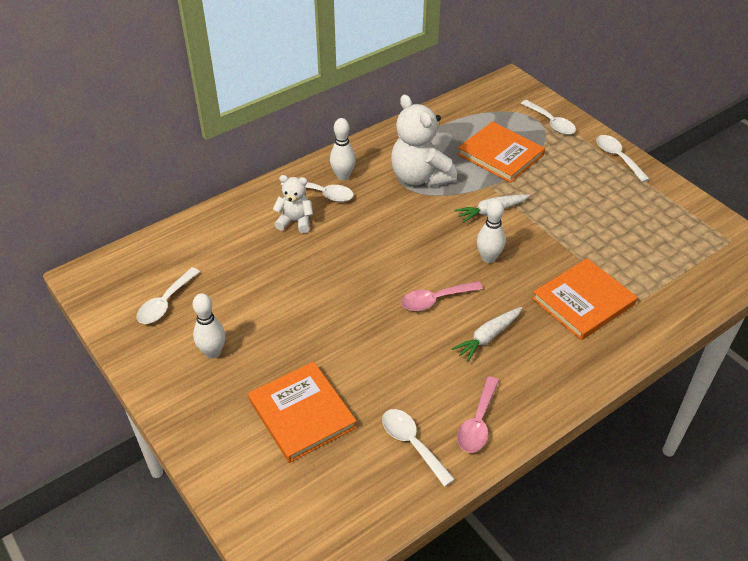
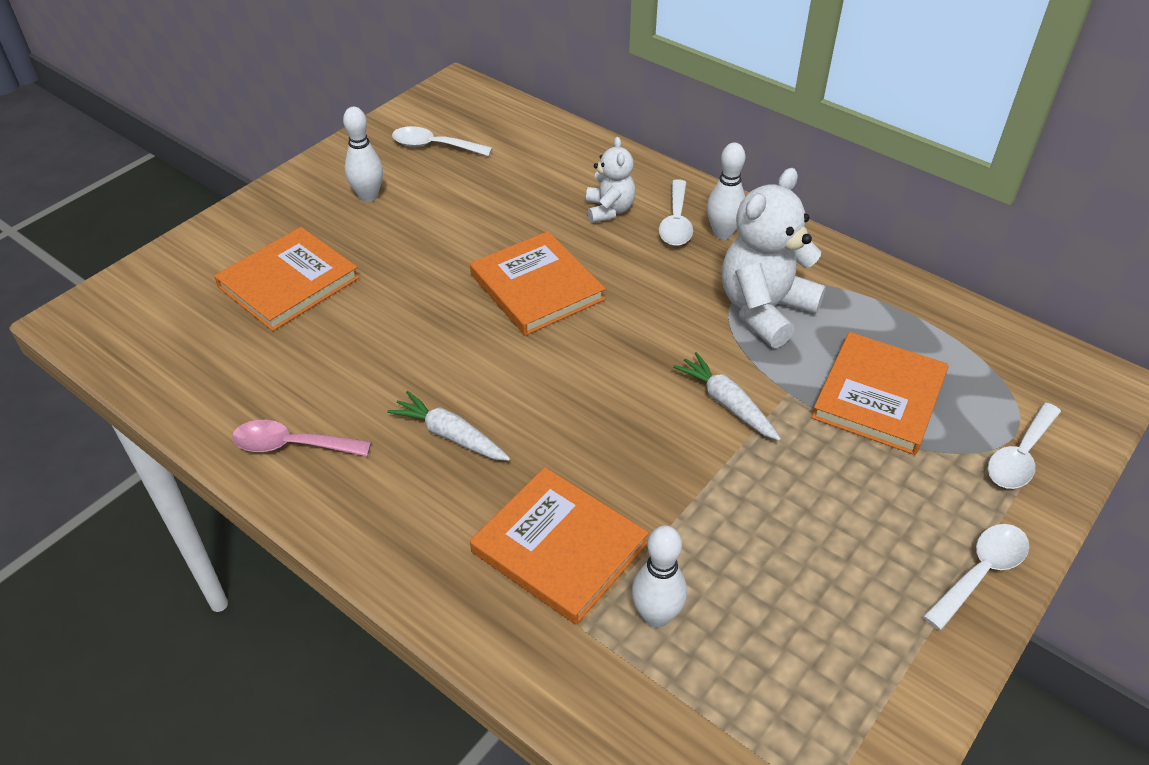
camera: 75 degrees right, 0 degrees up
white spoon [382,409,455,487] -> none
pink spoon [401,281,483,311] -> none
white bowling pin [477,199,505,263] -> white bowling pin moved to [632,526,687,628]
none -> orange book [470,231,606,336]

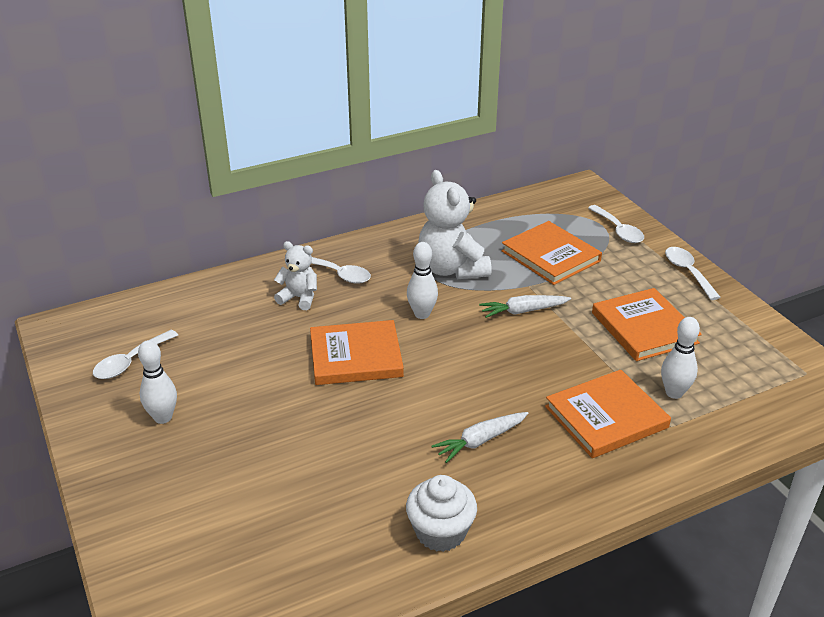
camera: 65 degrees left, 10 degrees down
orange book [214,227,359,331] -> orange book moved to [592,288,702,361]
pink spoon [232,420,371,456] -> white cupcake [406,475,477,552]
white bowling pin [707,143,745,240] -> white bowling pin moved to [407,242,438,319]

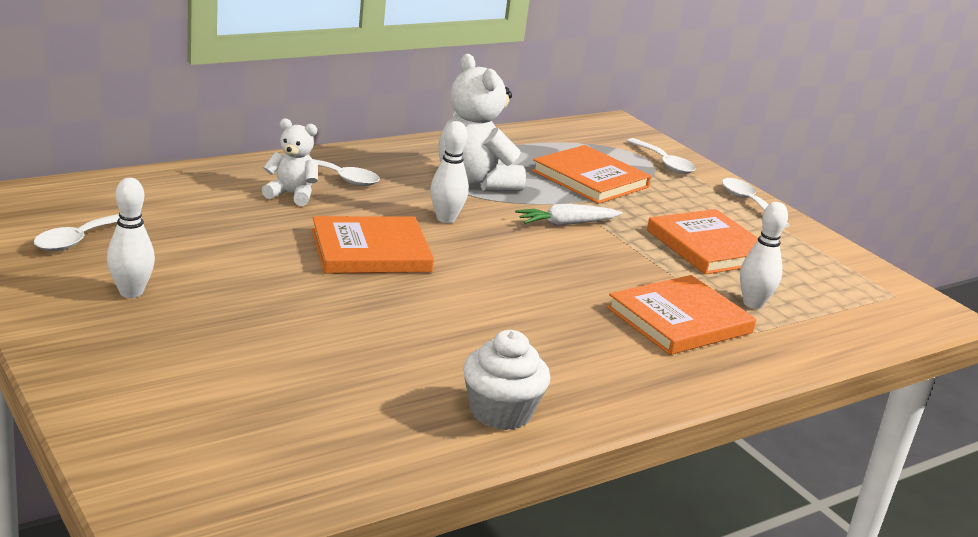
camera: 10 degrees left, 10 degrees down
white carrot [431,412,528,463] -> none

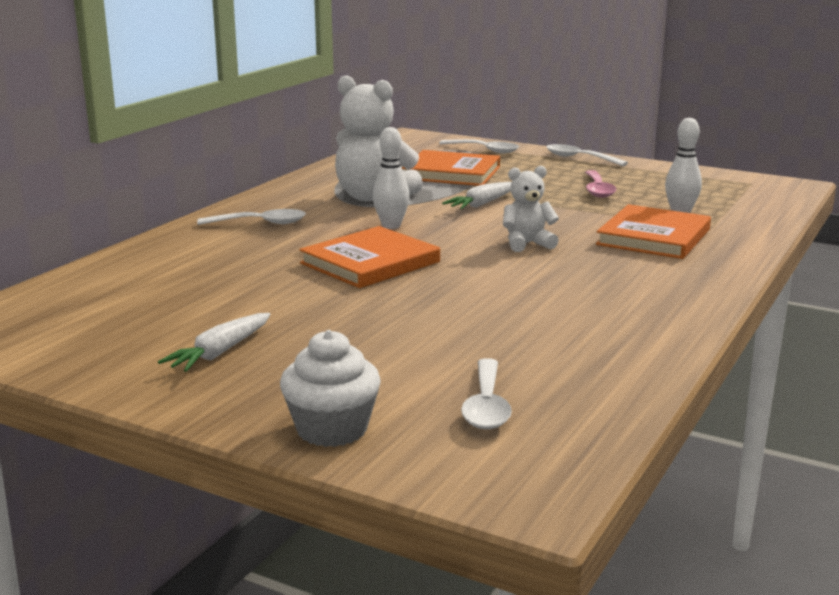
camera: 25 degrees left, 5 degrees down
white spoon [34,214,142,251] -> white spoon moved to [461,358,512,429]
white bowling pin [107,178,155,298] -> white carrot [158,313,270,372]
white teddy bear [262,118,318,206] -> white teddy bear moved to [503,166,559,252]
white cupcake [463,330,550,430] -> white cupcake moved to [280,330,381,447]
orange book [647,209,758,274] -> pink spoon [585,170,616,198]

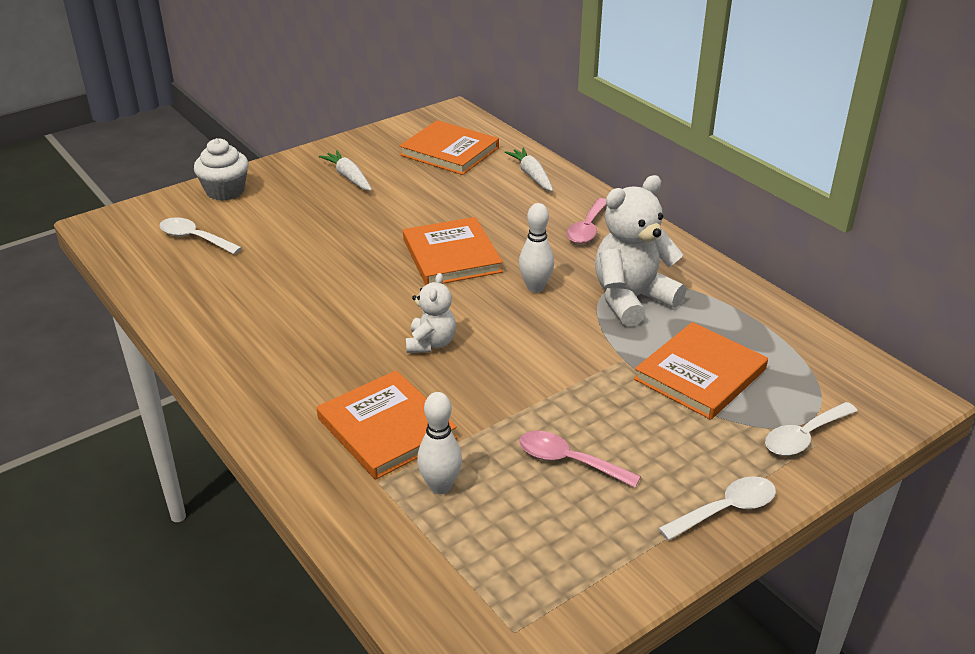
camera: 115 degrees right, 15 degrees up
white spoon [197,209,306,225] -> pink spoon [567,198,606,244]
white carrot [442,182,511,209] -> white carrot moved to [505,148,553,191]
none -> orange book [399,120,499,175]

